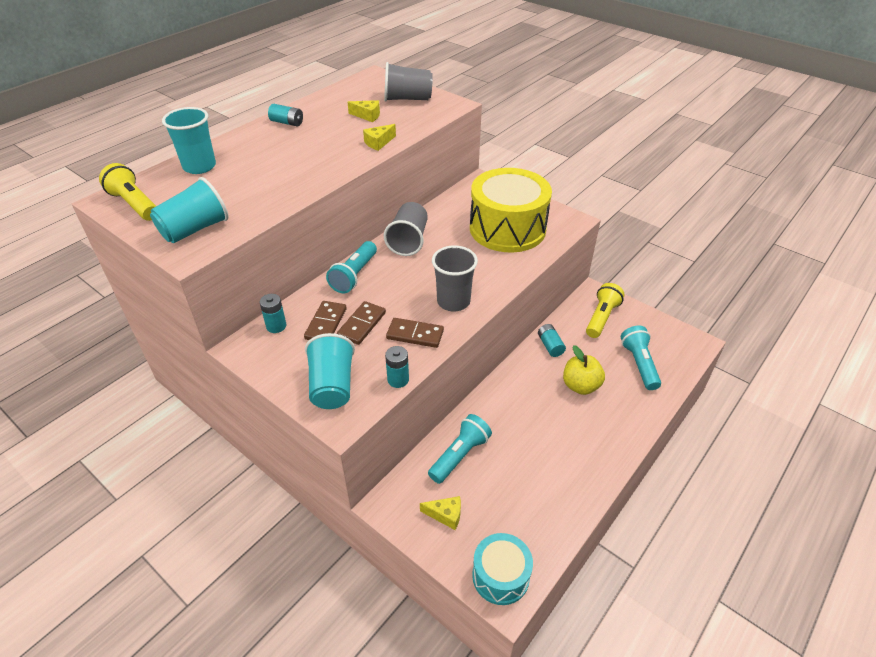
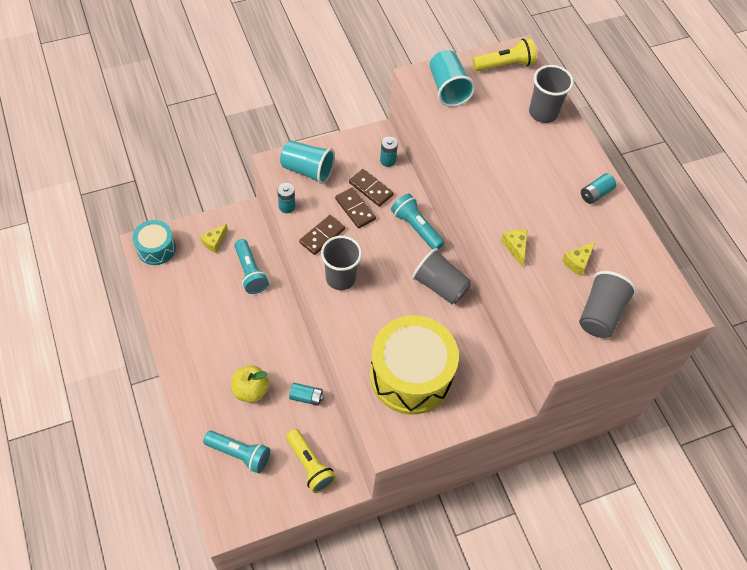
camera: 115 degrees right, 15 degrees up
turquoise cup [162,107,216,174] -> grey cup [529,65,574,123]

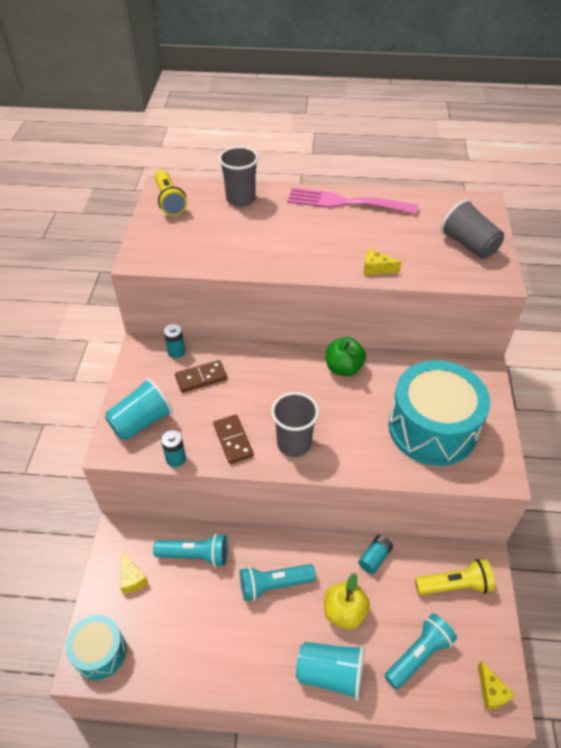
camera: 60 degrees left, 10 degrees down
brown domino [335,188,376,228] -> none
yellow drum [370,316,459,414] -> turquoise drum [389,360,490,466]
turquoise flashlight [391,193,444,250] -> turquoise flashlight moved to [240,564,316,601]
grey cup [412,248,471,304] -> green apple [325,337,366,376]
turquoise cup [430,50,475,107] -> turquoise cup moved to [296,642,365,701]
yellow flashlight [473,38,537,71] -> yellow flashlight turned 150 degrees clockwise [154,170,187,216]
yellow cheese [562,242,595,276] -> yellow cheese moved to [478,661,515,710]
turquoise battery [581,173,616,204] -> pink fork [287,188,418,214]

